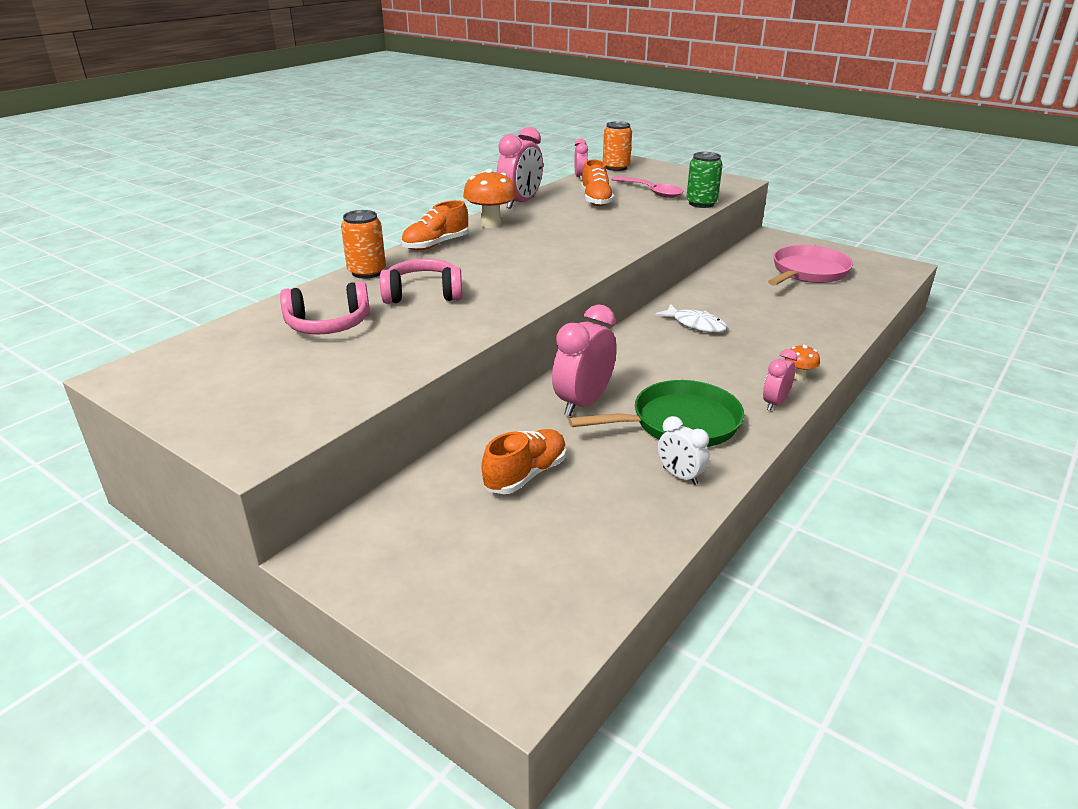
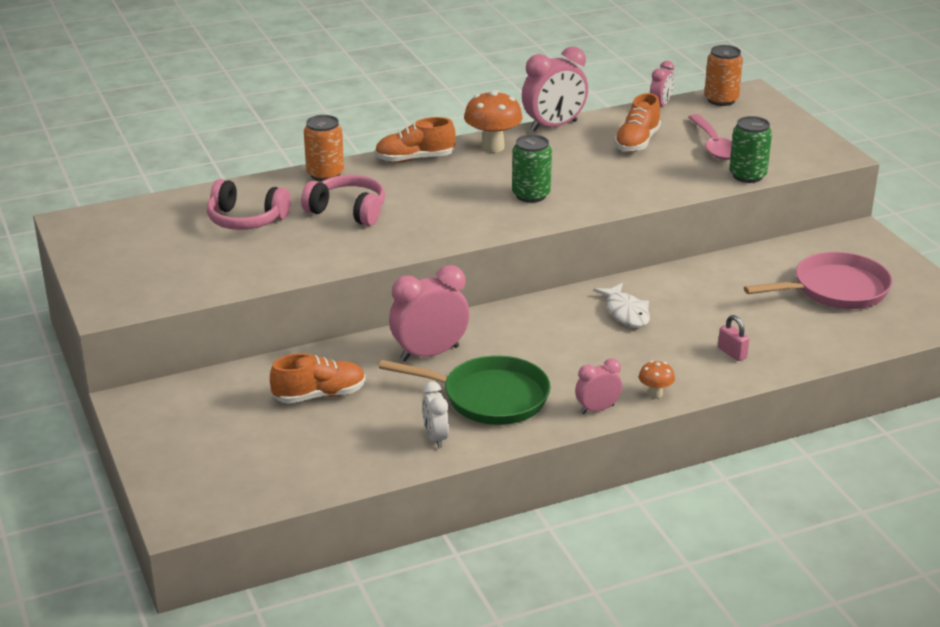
camera: 30 degrees right, 0 degrees up
none -> green can [512,134,552,203]
none -> pink padlock [718,315,750,361]

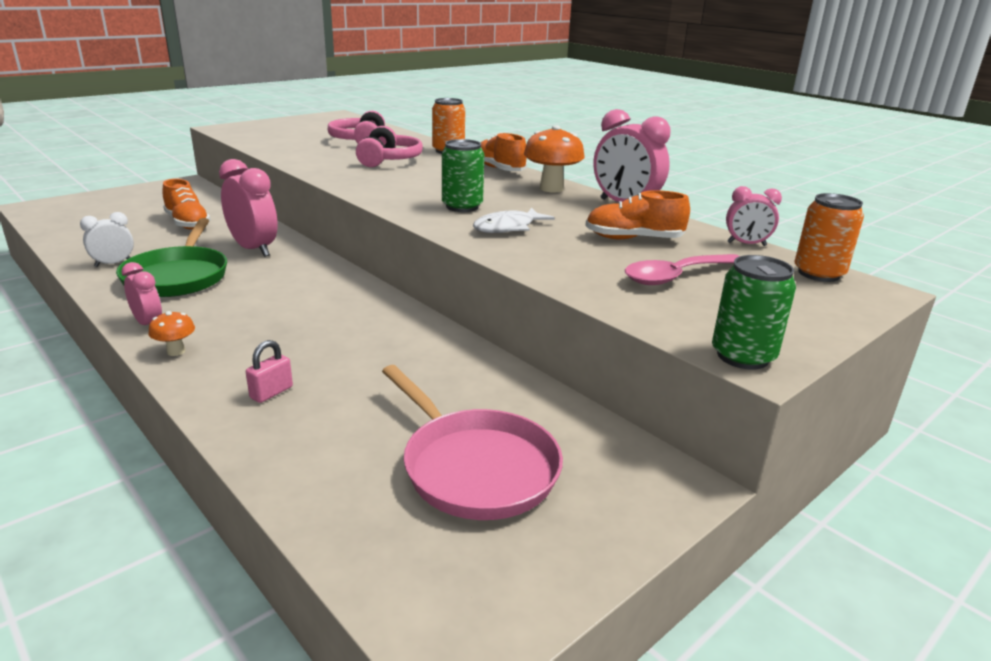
camera: 70 degrees right, 5 degrees down
white fish [593,283,650,327] -> white fish moved to [473,208,555,233]
green can [729,116,772,183] -> green can moved to [712,255,796,370]

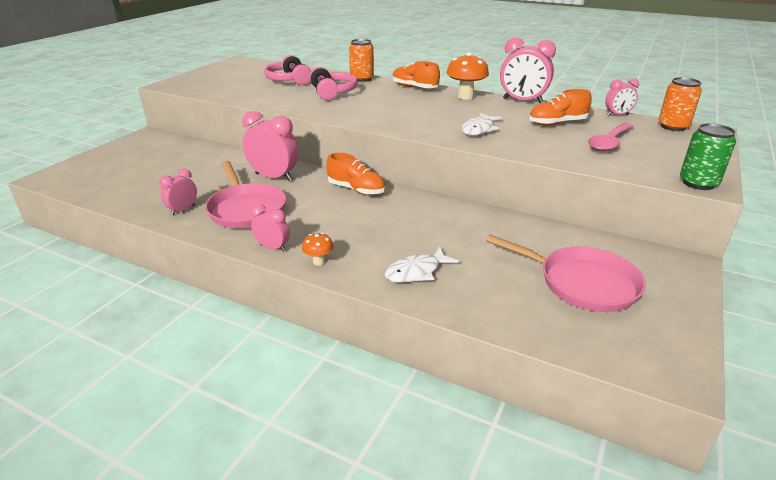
camera: 20 degrees left, 5 degrees up
white clock [80,212,134,267] -> pink clock [159,168,197,215]
green pan [116,218,227,297] -> pink pan [205,161,286,229]
orange shoe [162,179,211,230] -> orange shoe moved to [327,153,385,195]
pink padlock [246,340,293,403] -> white fish [385,247,459,283]
green can [442,139,484,212] -> none

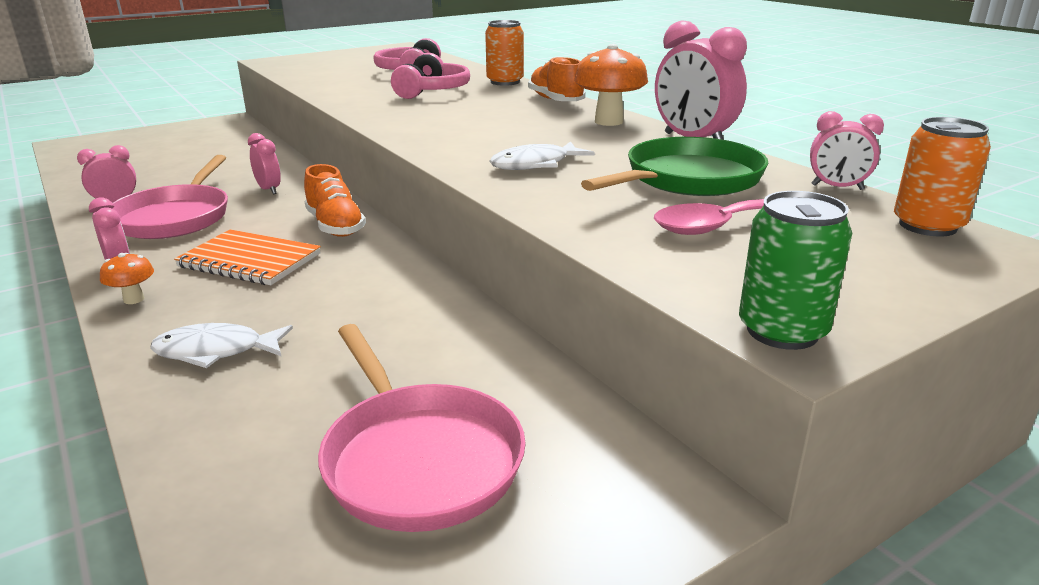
camera: 30 degrees right, 5 degrees down
pink clock [242,111,298,181] -> pink clock [248,133,281,194], size x0.56
orange shoe [529,89,592,126] -> green pan [581,137,768,196]
none -> orange notebook [174,229,321,285]

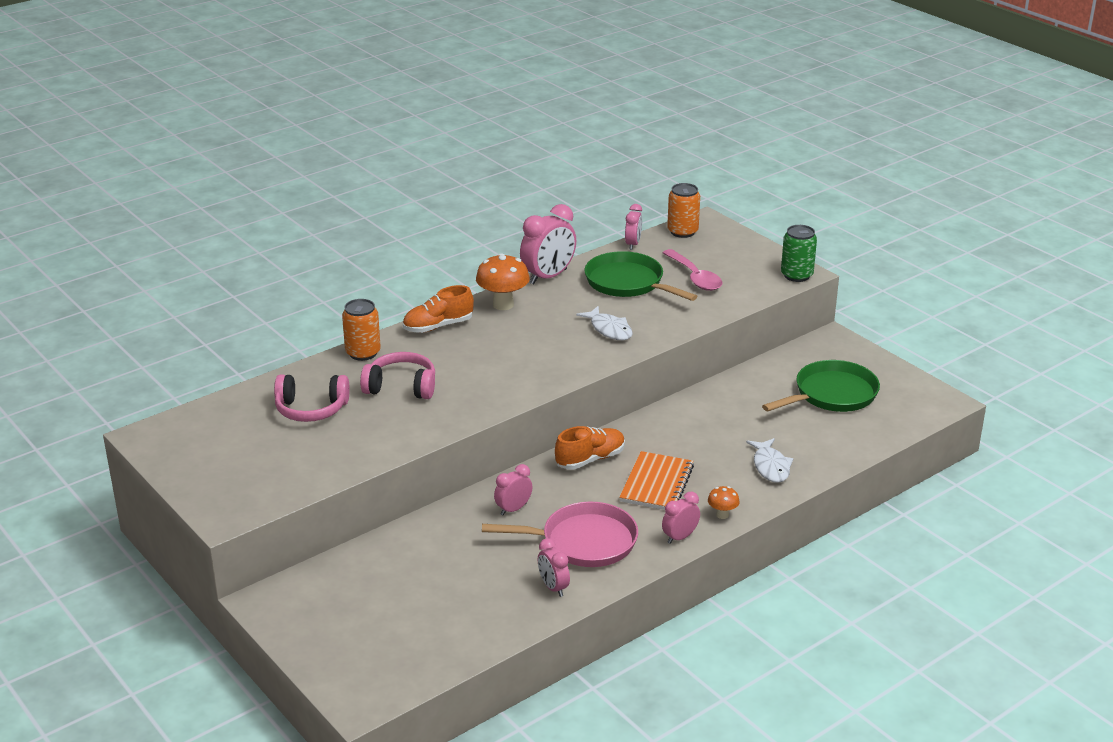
camera: 95 degrees left, 5 degrees up
pink pan [318,324,526,532] -> green pan [762,360,880,412]

